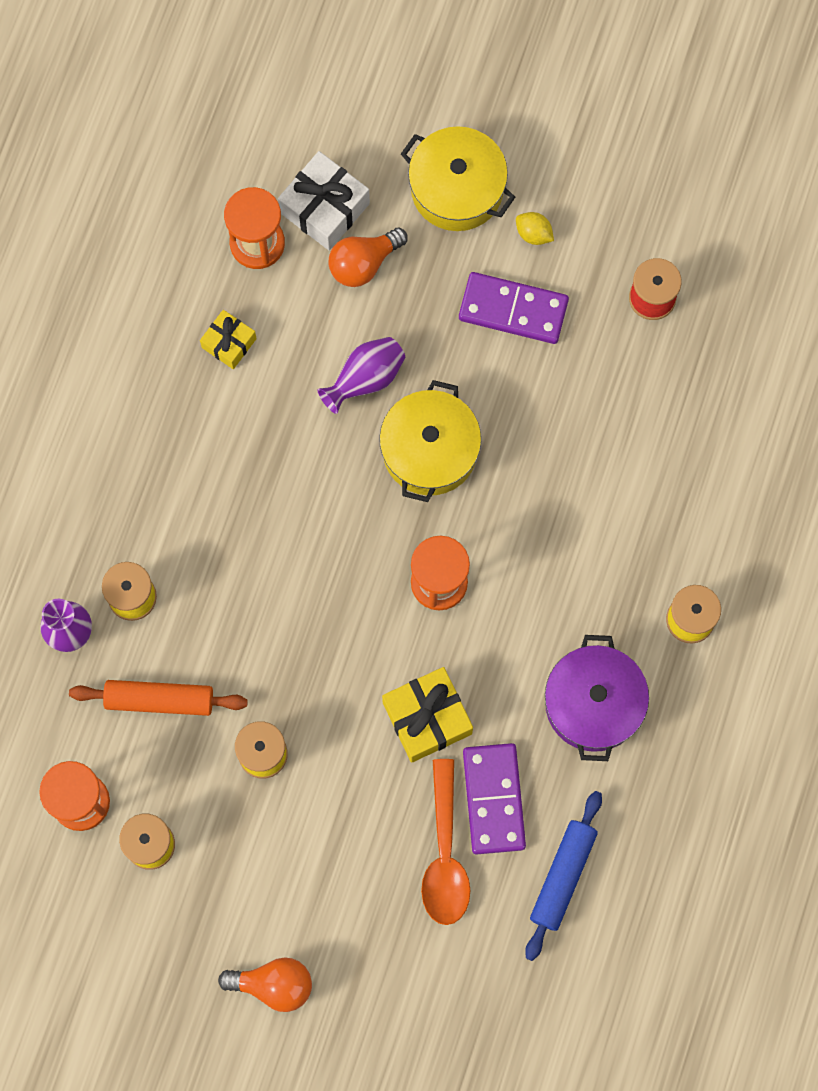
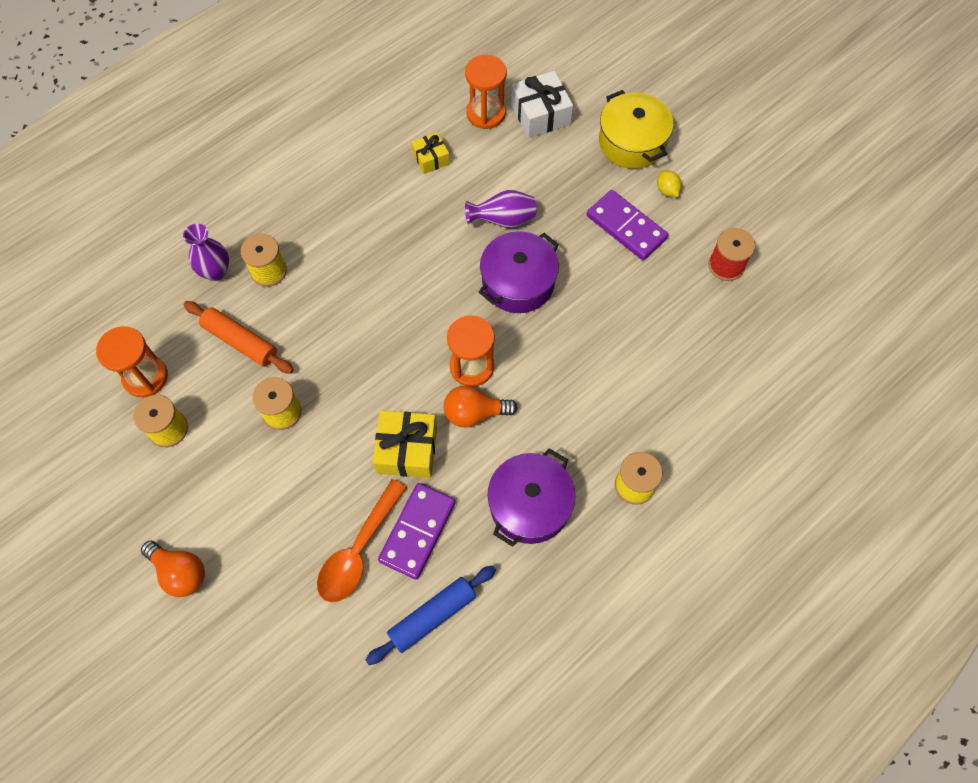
camera: 30 degrees right, 10 degrees down
orange light bulb [328,228,408,287] -> orange light bulb moved to [444,386,518,427]
yellow pot [379,380,481,502] -> purple pot [479,231,559,313]

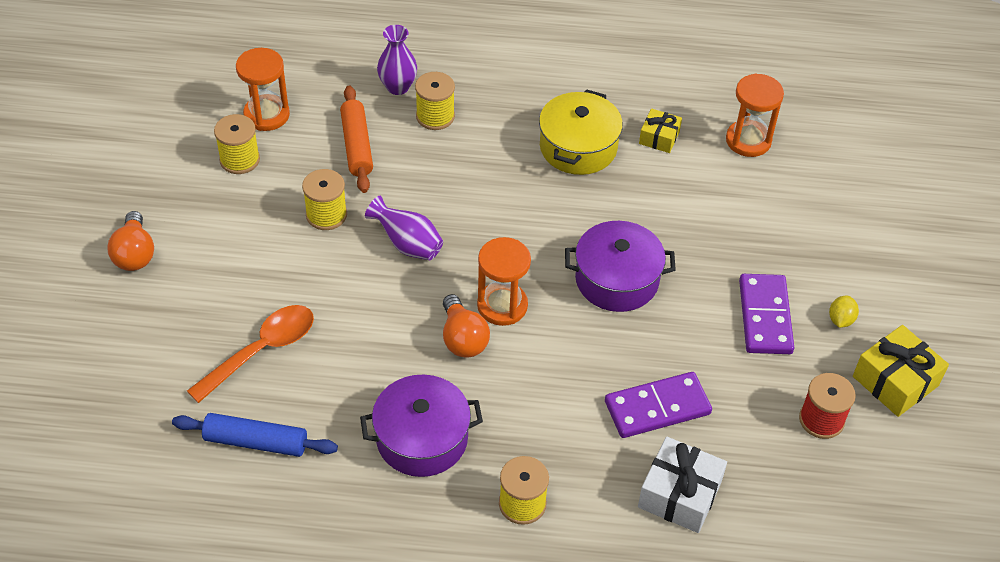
camera: 45 degrees right, 15 degrees down
orange spoon [317,479,407,602] -> orange spoon turned 150 degrees clockwise [187,305,314,403]
yellow gift [373,411,437,478] -> yellow gift moved to [853,325,949,417]
purple domino [378,483,456,579] -> purple domino moved to [605,372,712,438]
orange light bulb [444,386,518,427] -> orange light bulb turned 150 degrees counterclockwise [443,294,490,358]
purple vase [465,190,536,228] -> purple vase moved to [365,196,443,260]
white gift [511,71,573,138] -> white gift moved to [638,437,727,533]
yellow pot [599,90,674,169] -> yellow pot moved to [539,89,623,175]

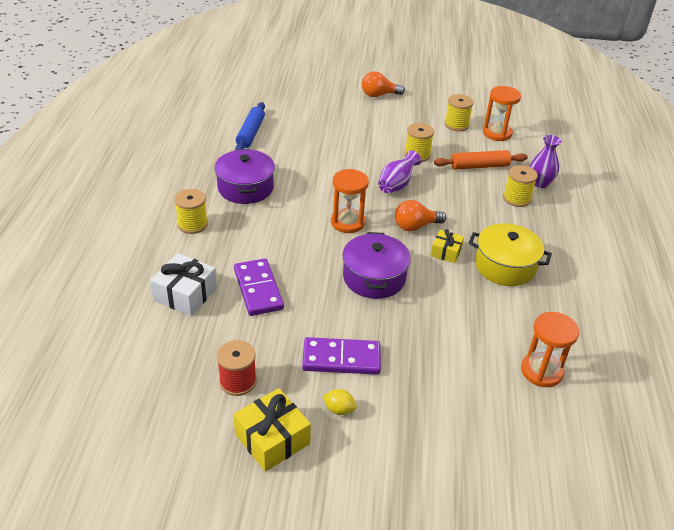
camera: 90 degrees right, 10 degrees down
orange spoon [187,305,314,403] -> none
orange light bulb [443,294,490,358] -> orange light bulb moved to [395,200,447,231]
yellow gift [639,108,682,153] -> yellow gift moved to [431,229,464,263]

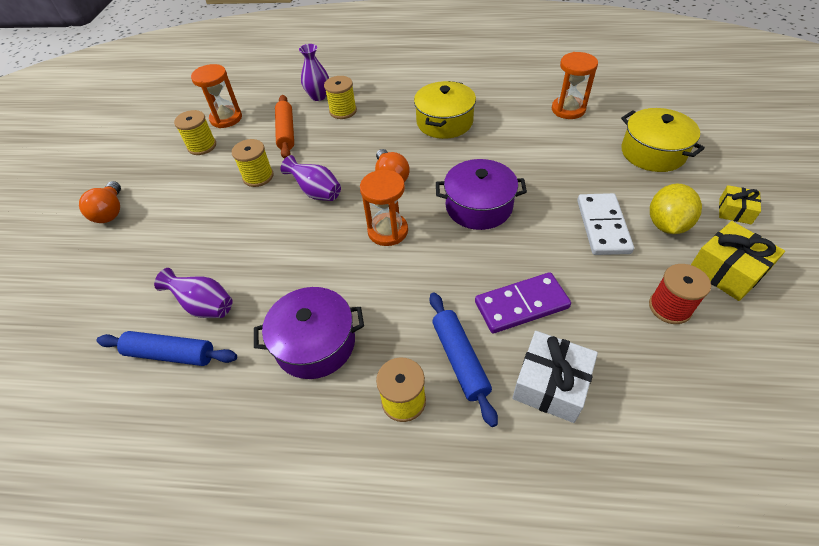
camera: 85 degrees left, 10 degrees up
purple domino [302,337,381,375] -> white domino [577,193,634,255]
yellow lemon [323,389,357,415] -> yellow lemon [650,184,702,234], size x1.90
yellow gift [431,229,464,263] -> yellow gift moved to [719,185,761,225]
none -> purple vase [154,268,233,318]
none -> blue rolling pin [430,292,498,427]
none -> yellow pot [621,108,705,172]

